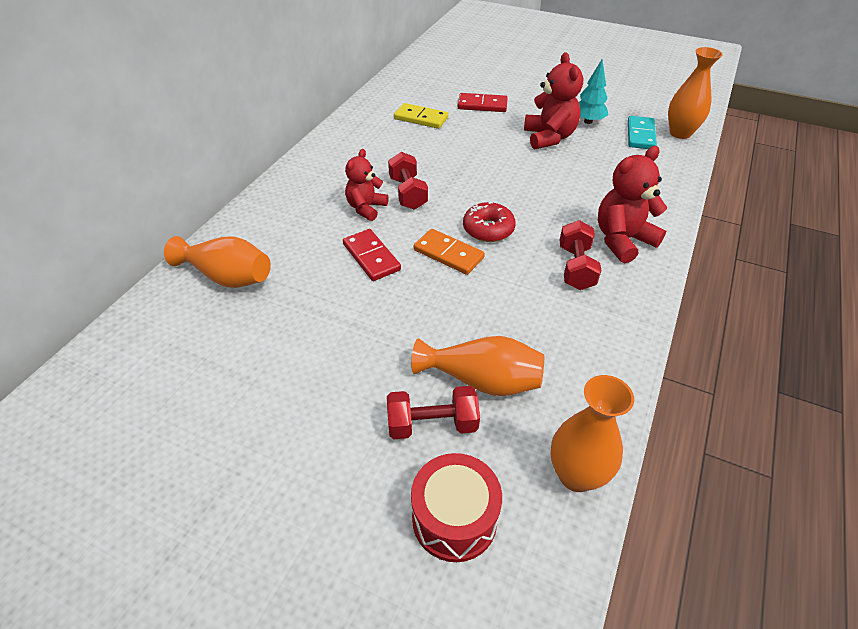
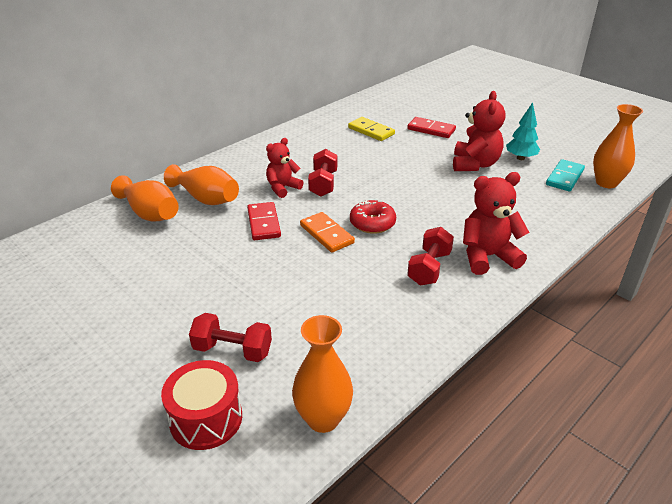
camera: 20 degrees right, 10 degrees down
orange vase [411,336,544,396] -> orange vase moved to [164,164,239,205]

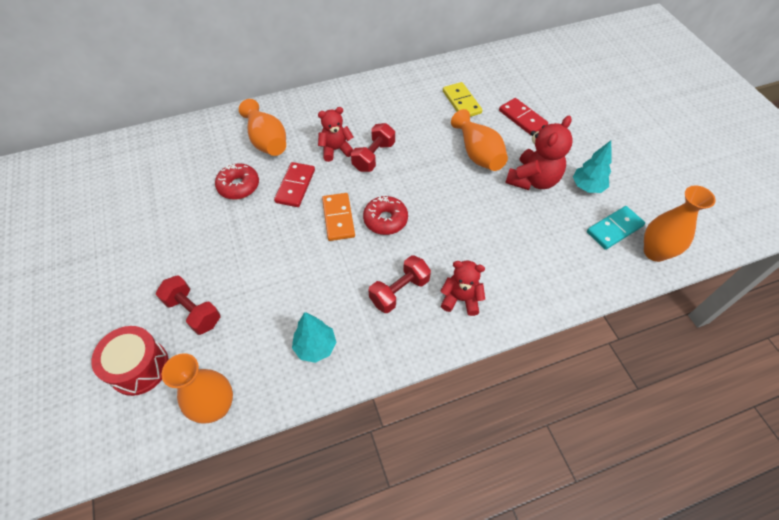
camera: 25 degrees right, 20 degrees up
orange vase [111,175,179,222] -> orange vase moved to [451,109,508,171]
red teddy bear [463,172,529,275] -> red teddy bear [441,261,485,316], size x0.66
none -> red donut [215,163,259,200]
none -> turquoise tree [292,312,336,363]

